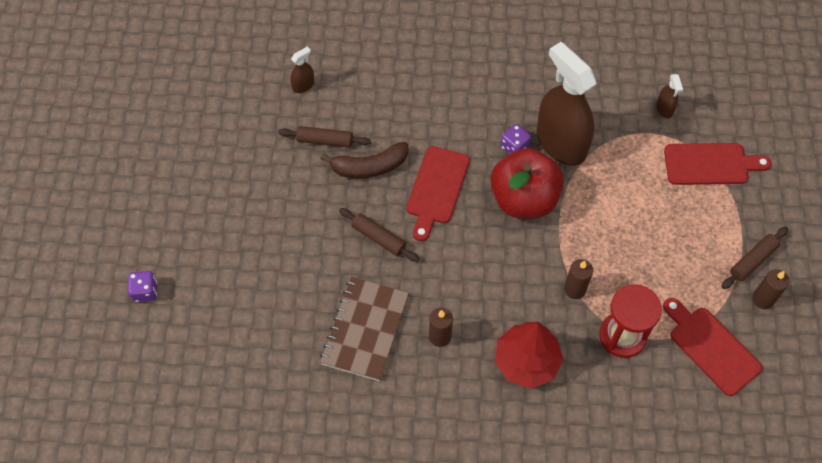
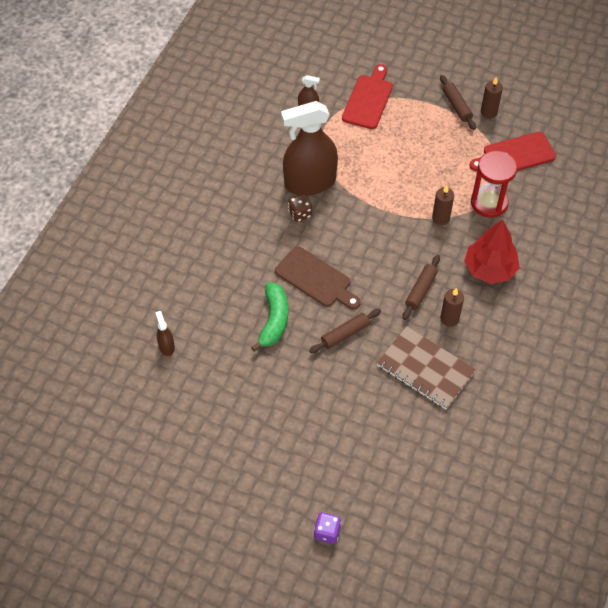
camera: 70 degrees left, 5 degrees down
brown rolling pin [278,126,371,148] -> brown rolling pin moved to [402,255,440,320]
brown banana [321,142,408,179] -> green banana [251,282,288,352]
red cutting board [406,146,470,241] -> brown cutting board [275,246,361,309]
red apple [490,148,564,218] -> none
purple dice [501,124,532,154] -> brown dice [288,193,312,222]

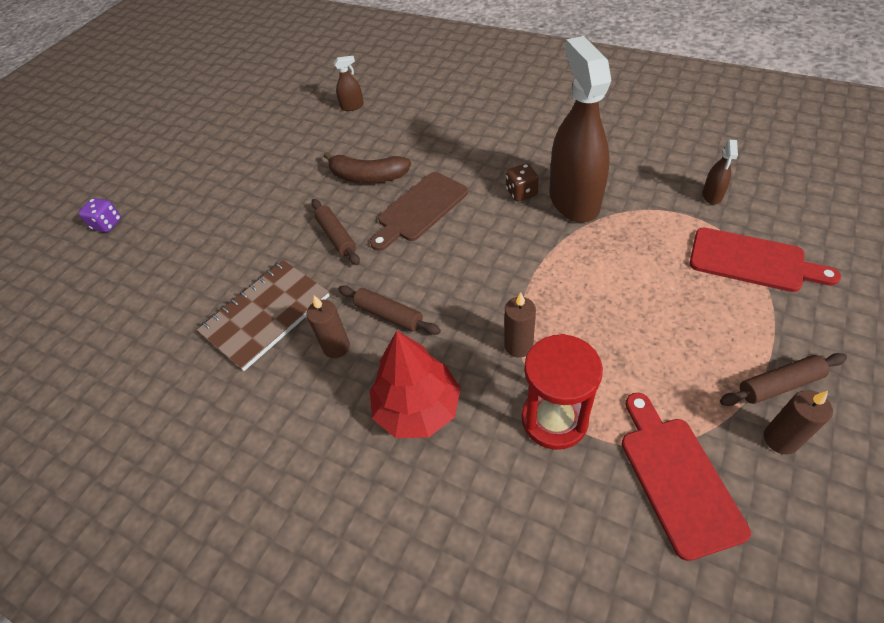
camera: 100 degrees right, 5 degrees down
green banana [251,282,288,352] -> brown banana [324,152,411,183]

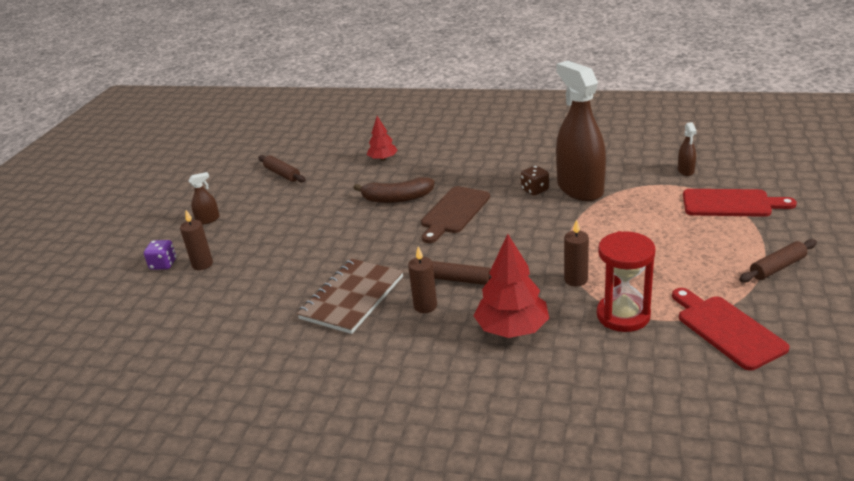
camera: 15 degrees left, 20 degrees down
brown rolling pin [311,199,360,265] -> brown rolling pin moved to [258,155,306,183]
brown spray bottle [334,56,364,111] -> brown spray bottle moved to [188,172,220,225]
brown candle [764,390,833,454] -> brown candle moved to [180,210,213,270]
none -> red tree [367,116,398,161]

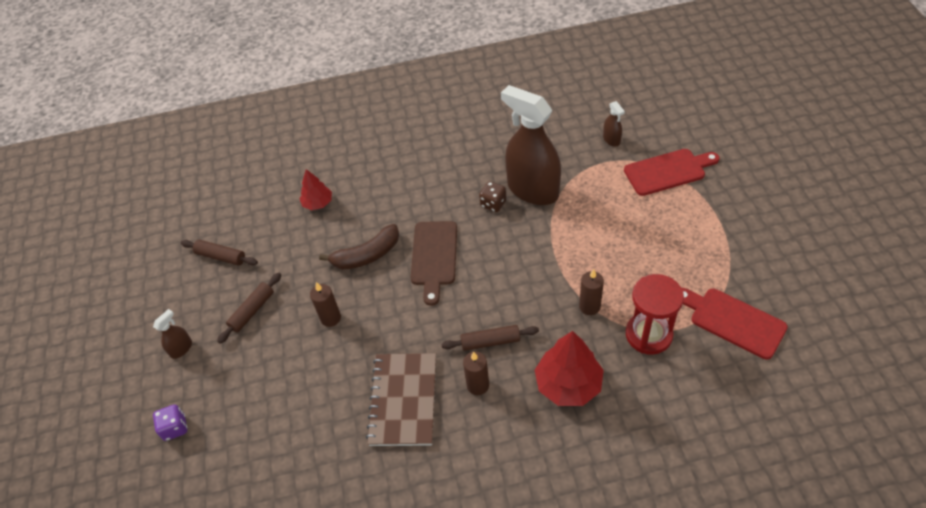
camera: 25 degrees left, 20 degrees up
brown candle [180,210,213,270] -> brown candle moved to [310,282,341,327]
brown rolling pin [739,239,817,283] -> brown rolling pin moved to [217,273,281,344]

